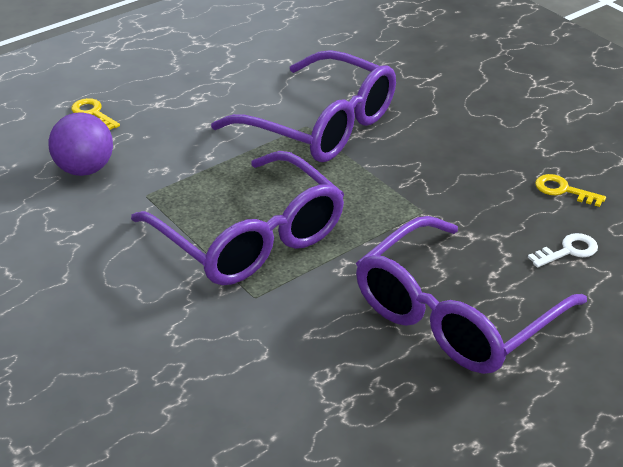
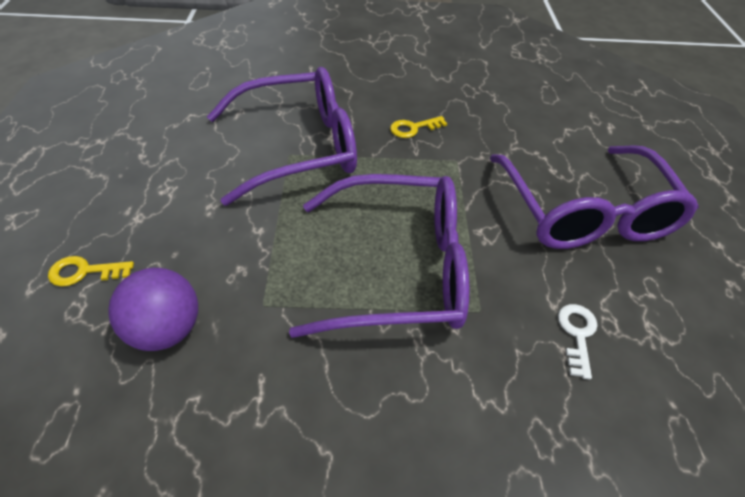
camera: 55 degrees left, 10 degrees up
white key [528,233,598,268] -> white key moved to [558,304,597,380]
yellow key [535,174,606,207] -> yellow key moved to [390,116,447,138]

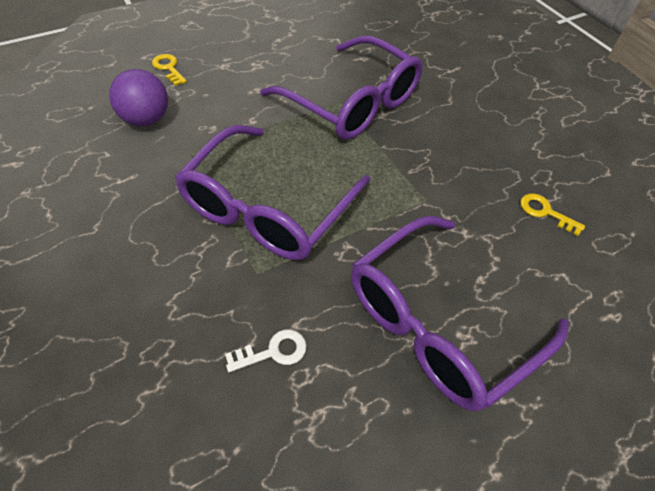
camera: 60 degrees right, 5 degrees up
purple glasses [289,174,470,338] -> purple glasses turned 60 degrees clockwise [175,125,370,260]
yellow key [390,116,447,138] -> yellow key moved to [520,193,585,236]

